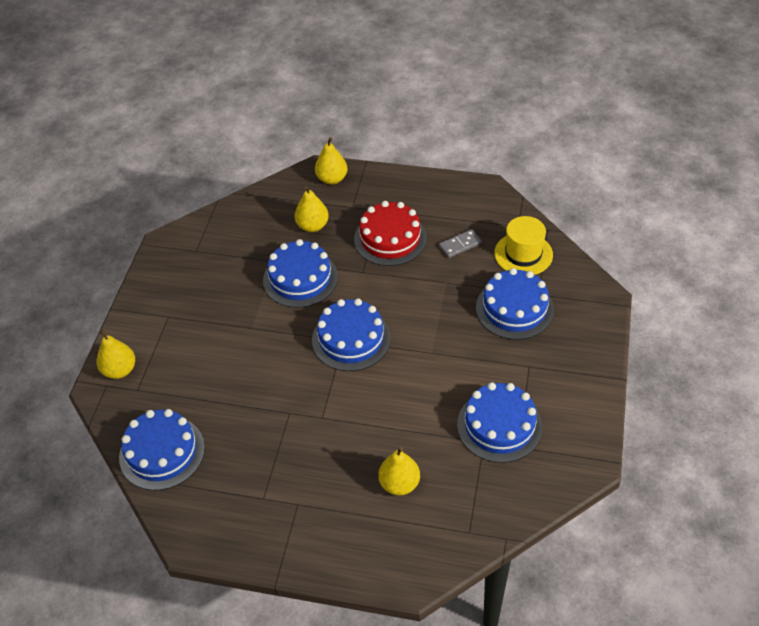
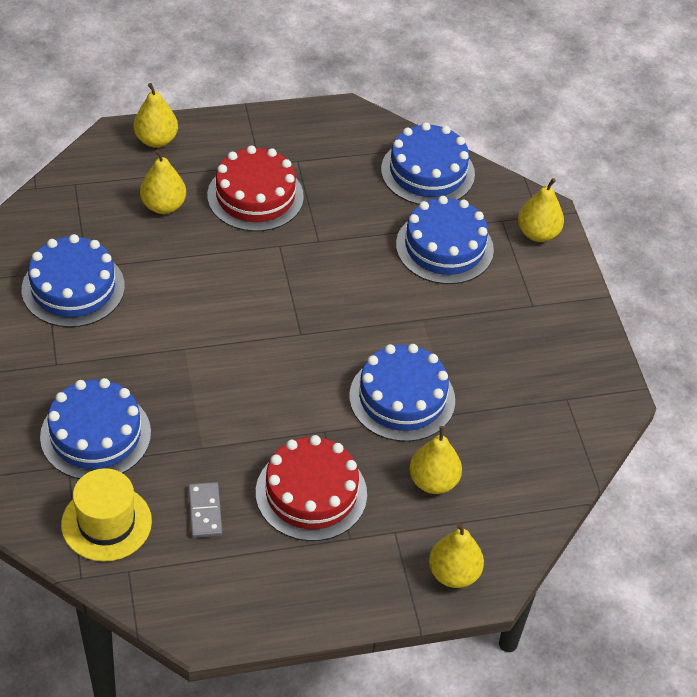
camera: 150 degrees right, 0 degrees up
blue cake [312,299,391,371] -> blue cake moved to [396,196,494,284]
grey domino [439,229,482,258] -> grey domino turned 45 degrees counterclockwise [188,482,222,538]
none -> yellow pear [134,83,178,148]
none -> red cake [207,146,304,232]

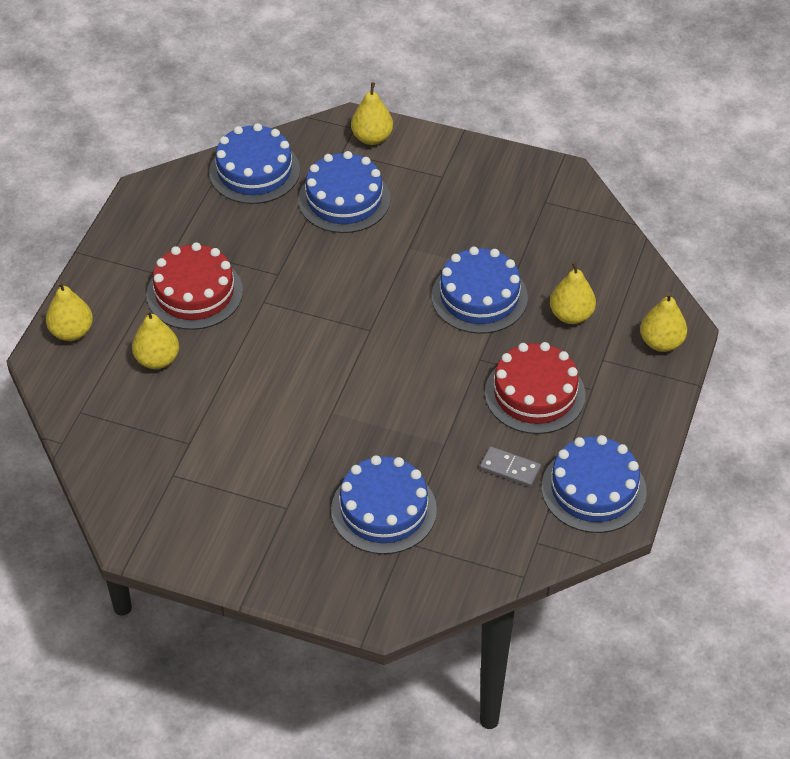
camera: 55 degrees left, 0 degrees up
blue cake [22,234,125,327] -> blue cake moved to [542,435,647,533]
yellow hat [61,468,152,562] -> none

